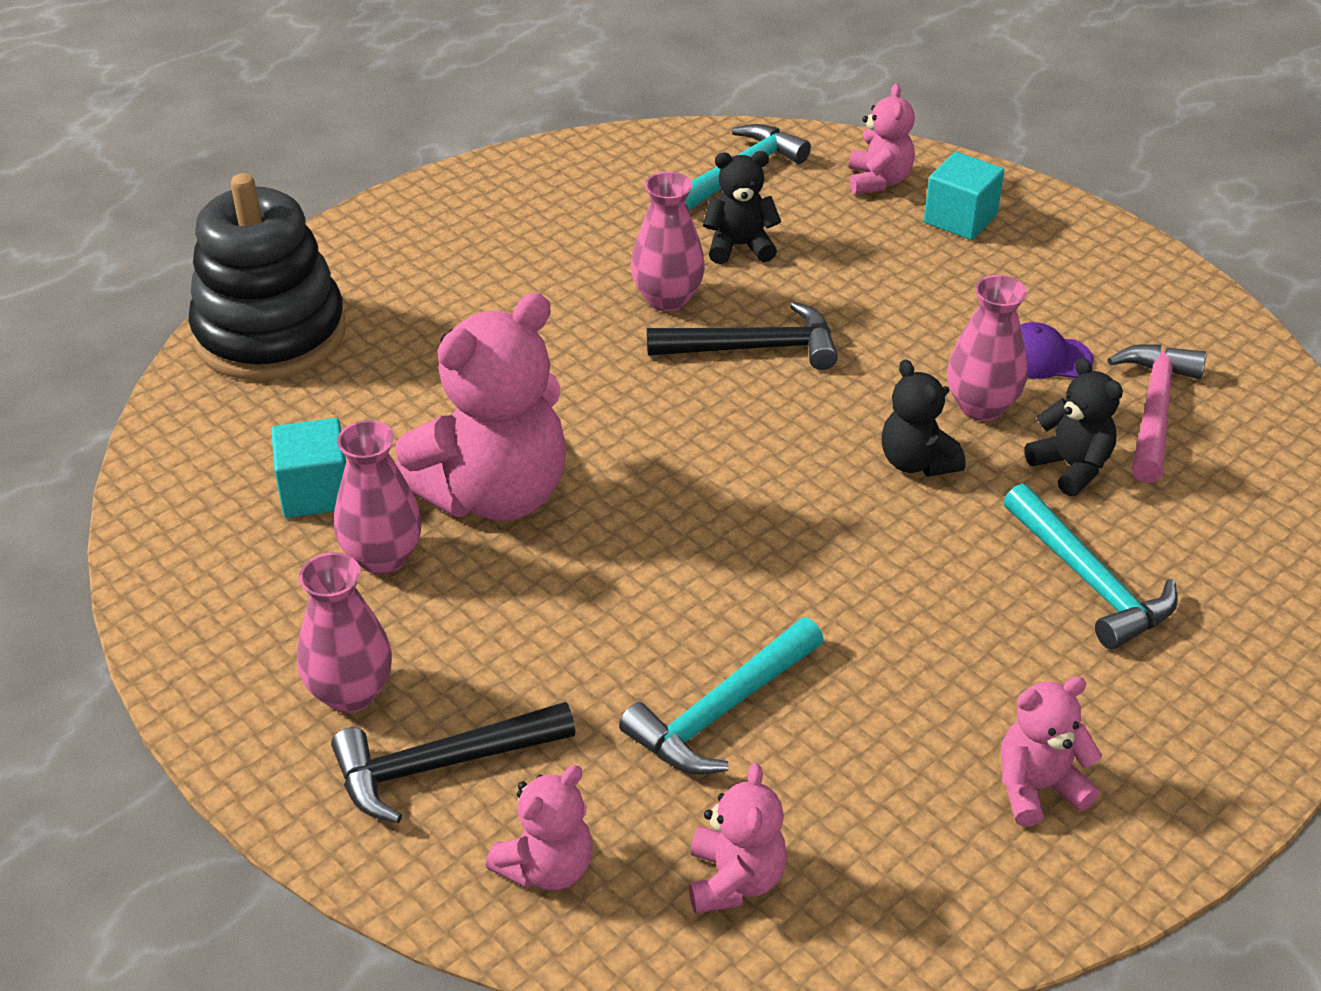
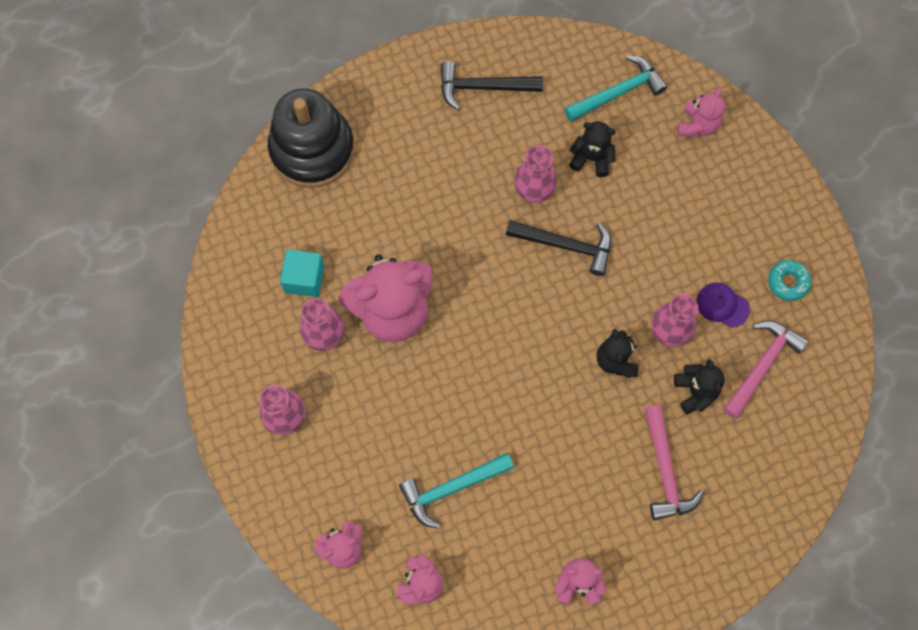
camera: 20 degrees right, 30 degrees up
black hammer [331,702,575,823] -> black hammer moved to [441,61,543,110]
turquoise cube [924,152,1004,240] -> none
turquoise hammer [1004,484,1178,650] -> pink hammer [645,405,704,521]
none -> turquoise donut [768,260,811,301]

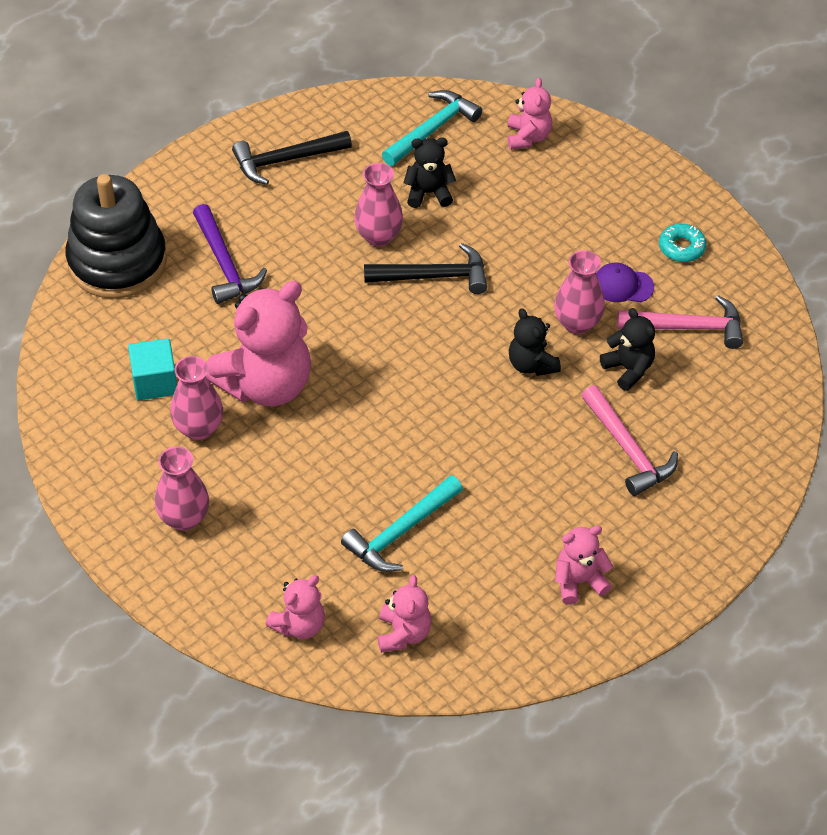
camera: 20 degrees left, 20 degrees down
pink hammer [723,320,808,419] -> pink hammer turned 75 degrees clockwise [617,295,743,349]
none -> purple hammer [193,204,267,304]

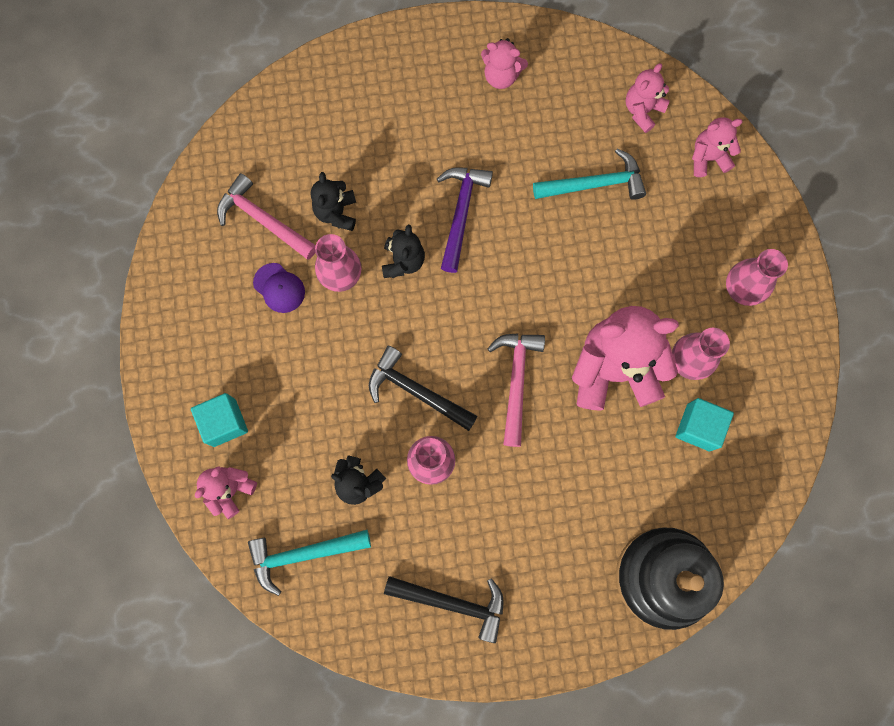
camera: 145 degrees left, 25 degrees up
purple hammer [193,204,267,304] -> purple hammer moved to [437,167,493,273]
pink hammer [581,385,678,496] -> pink hammer moved to [487,333,545,447]
turquoise donut [659,224,706,262] -> none
none -> turquoise cube [191,393,248,447]

